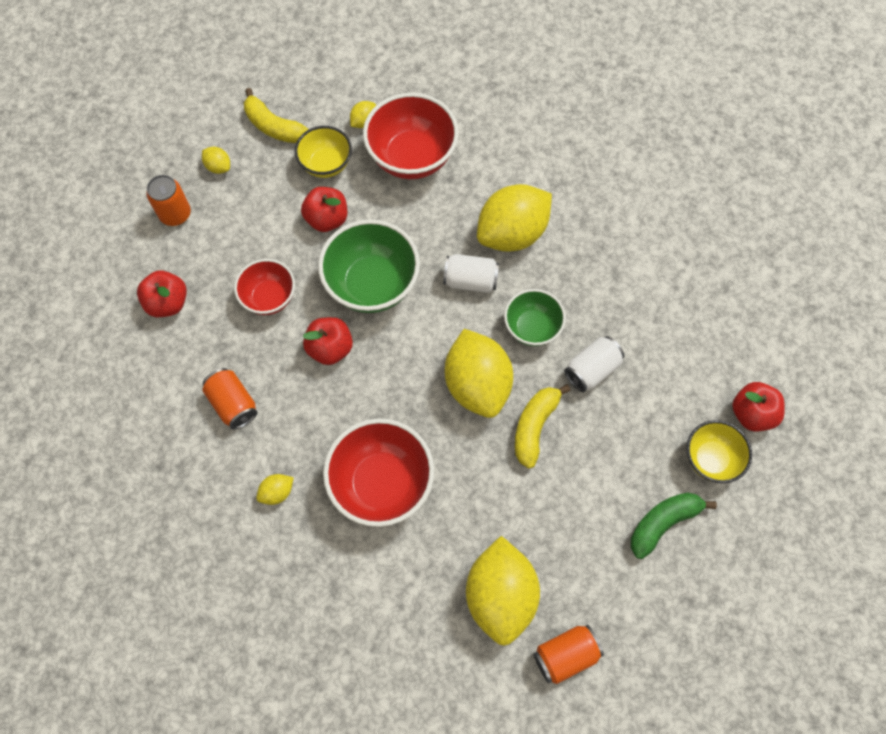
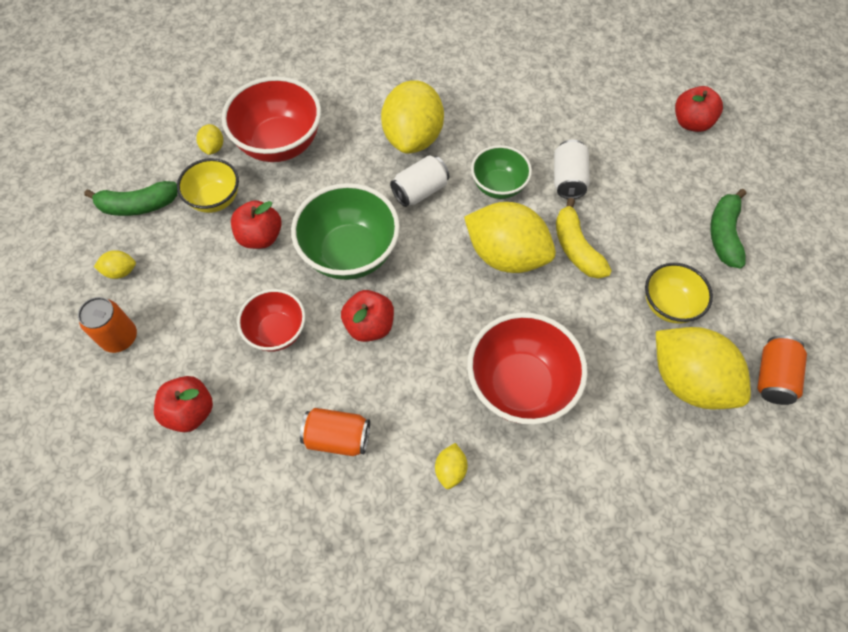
camera: 45 degrees left, 5 degrees down
yellow banana [244,88,309,143] -> green banana [84,181,178,216]
yellow bowl [687,420,752,483] -> yellow bowl moved to [645,263,713,324]

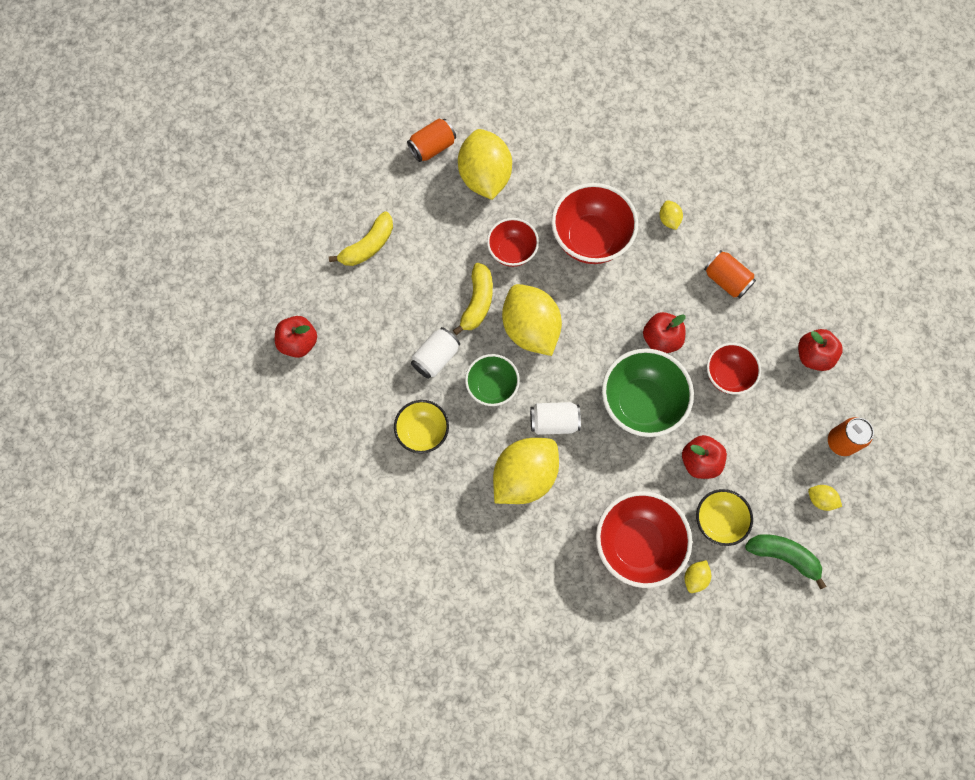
camera: 145 degrees left, 10 degrees up
yellow lemon [435,443,468,489] -> yellow lemon turned 60 degrees counterclockwise [660,200,683,230]
yellow bowl [645,263,713,324] -> yellow bowl moved to [394,400,449,454]
green banana [710,189,746,268] -> yellow banana [329,211,393,266]
none -> red bowl [487,218,539,267]

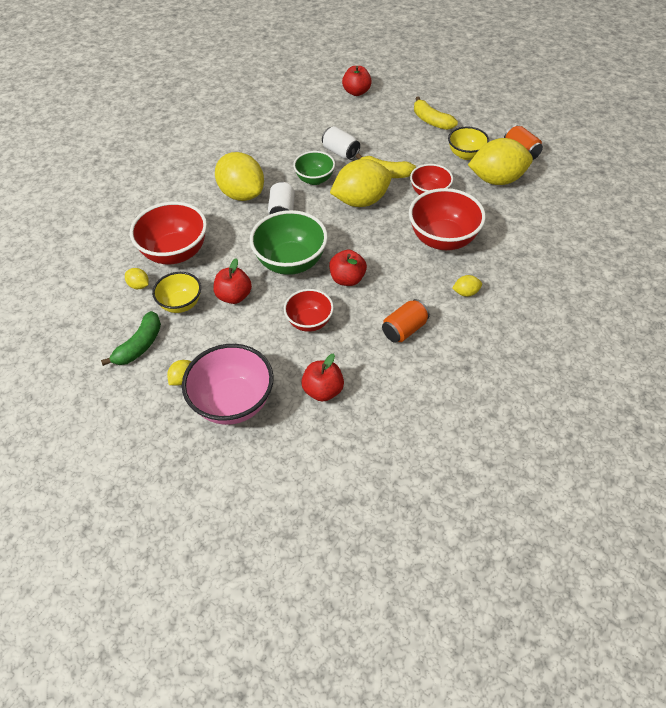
camera: 95 degrees right, 20 degrees down
yellow bowl [394,400,449,454] -> yellow bowl moved to [448,126,489,160]
orange can [828,417,874,456] -> pink bowl [182,344,274,425]

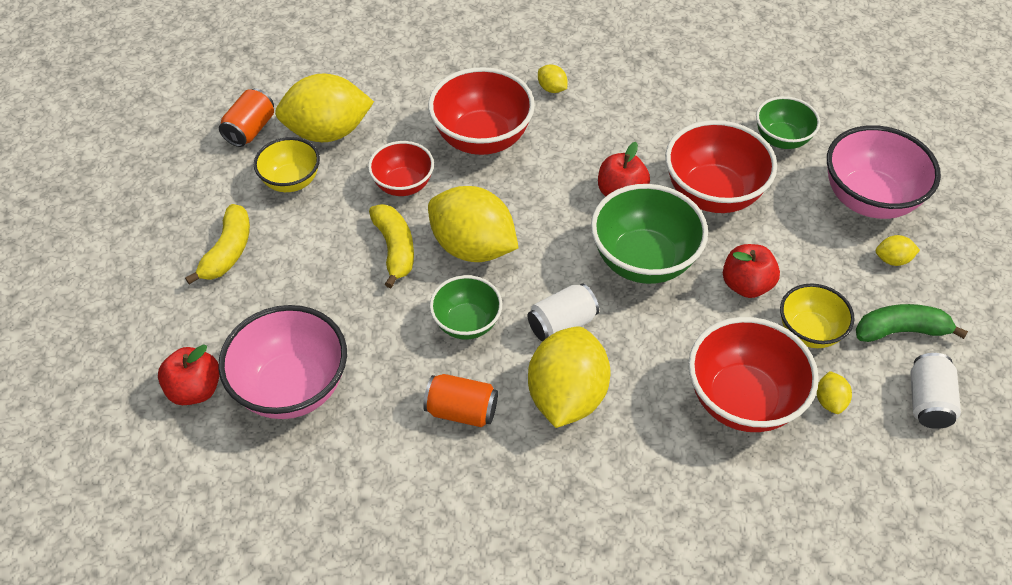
camera: 125 degrees left, 0 degrees up
red bowl [284,289,334,332] -> red bowl [665,120,777,213], size x1.65
red apple [301,354,344,402] -> green bowl [756,96,820,149]
white can [322,126,360,160] -> white can moved to [911,353,961,429]
orange can [382,299,430,343] -> orange can moved to [423,374,498,427]
yellow lemon [468,138,533,185] -> yellow lemon turned 60 degrees counterclockwise [275,74,374,142]
none -> pink bowl [218,305,347,419]

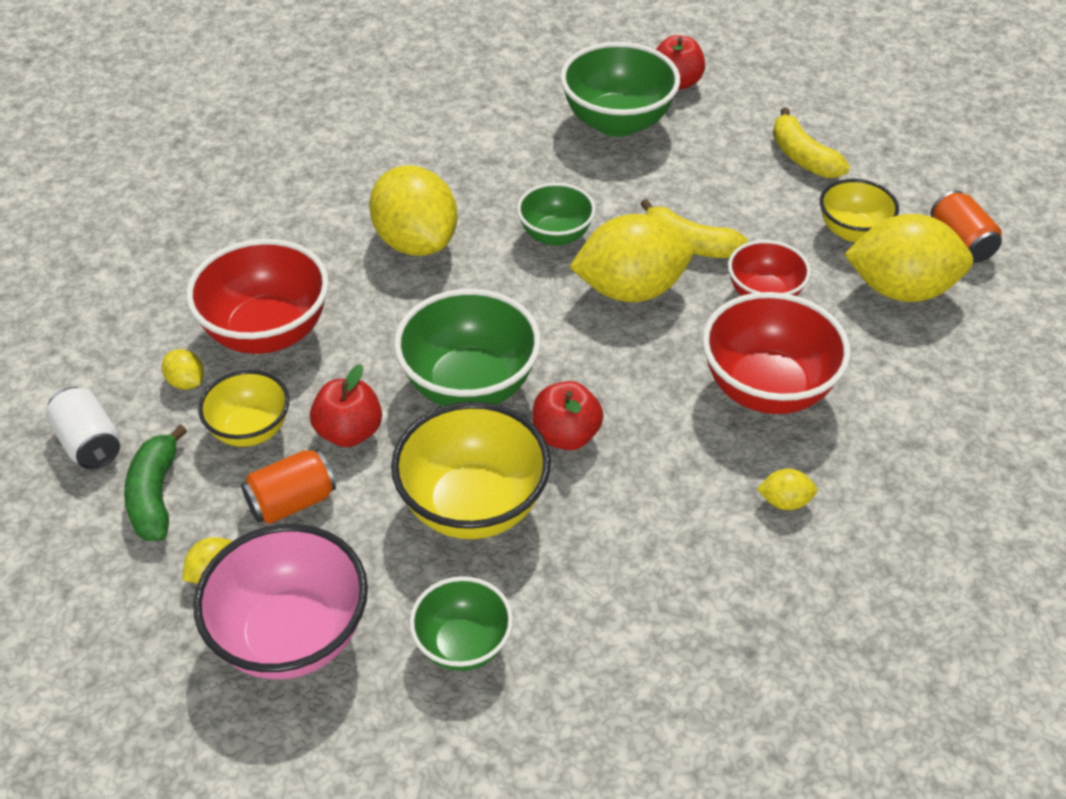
camera: 135 degrees right, 5 degrees down
pink bowl [218,305,347,419] -> green bowl [560,42,680,137]
yellow lemon [275,74,374,142] -> yellow lemon turned 60 degrees clockwise [844,214,973,302]
orange can [423,374,498,427] -> orange can moved to [241,449,336,524]
white can [527,284,599,341] -> none
red bowl [665,120,777,213] -> yellow bowl [391,402,551,539]
green banana [856,304,968,342] -> green banana turned 135 degrees clockwise [124,425,187,541]

